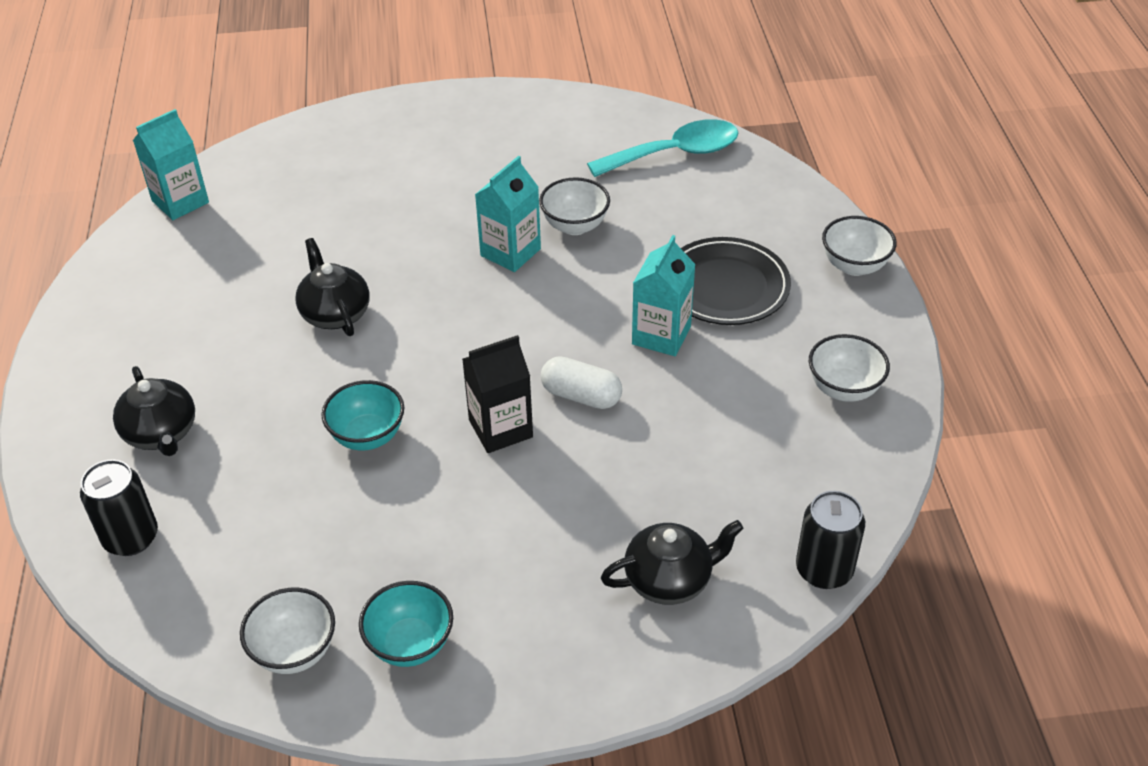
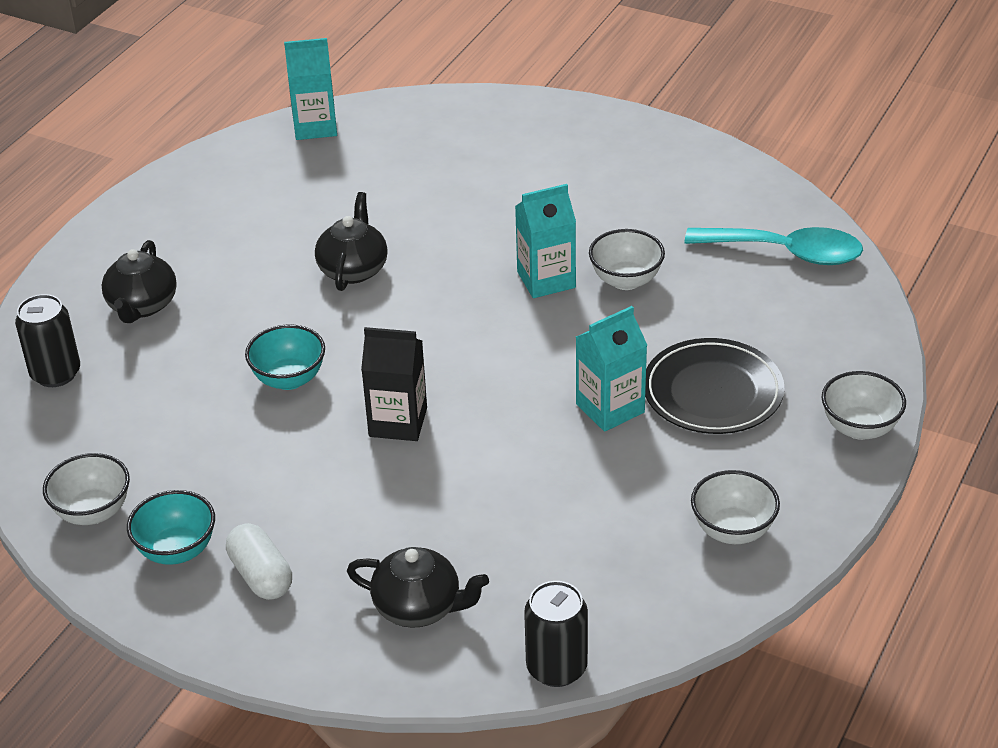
camera: 35 degrees right, 5 degrees down
white capsule [541,356,622,409] -> white capsule moved to [226,523,292,600]

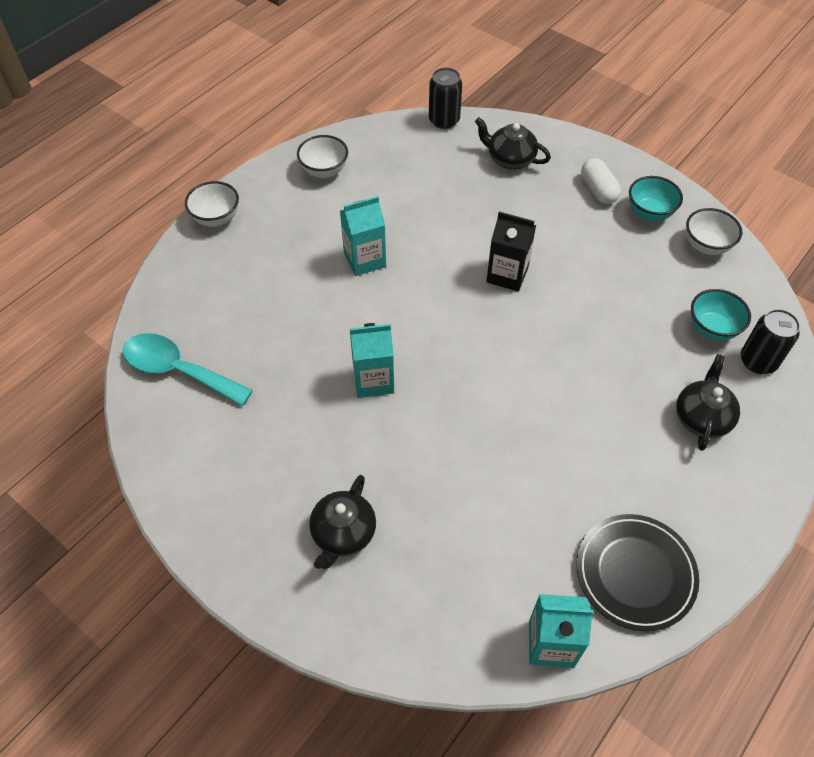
camera: 170 degrees left, 15 degrees up
turquoise bowl [245,324,325,390] -> turquoise bowl moved to [691,289,751,341]
black teapot [315,192,388,291] -> black teapot moved to [309,475,376,569]
white bowl [589,229,665,290] -> none
black plate [645,338,784,434] -> black plate moved to [577,514,699,631]

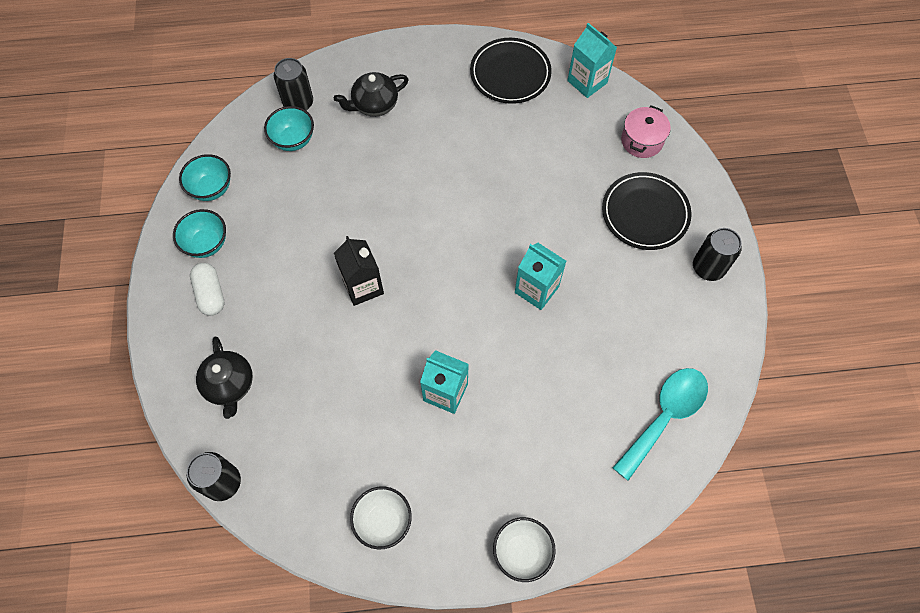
camera: 135 degrees left, 10 degrees up
turquoise spoon [123,333,253,406] -> turquoise spoon turned 120 degrees counterclockwise [613,368,708,481]
black teapot [309,475,376,569] -> black plate [602,172,691,250]
white capsule [581,158,621,204] -> white capsule turned 45 degrees counterclockwise [190,263,225,316]
white bowl [686,208,742,255] -> turquoise bowl [179,154,231,201]
none -> pink pot [621,105,671,158]
none -> black can [693,228,742,281]

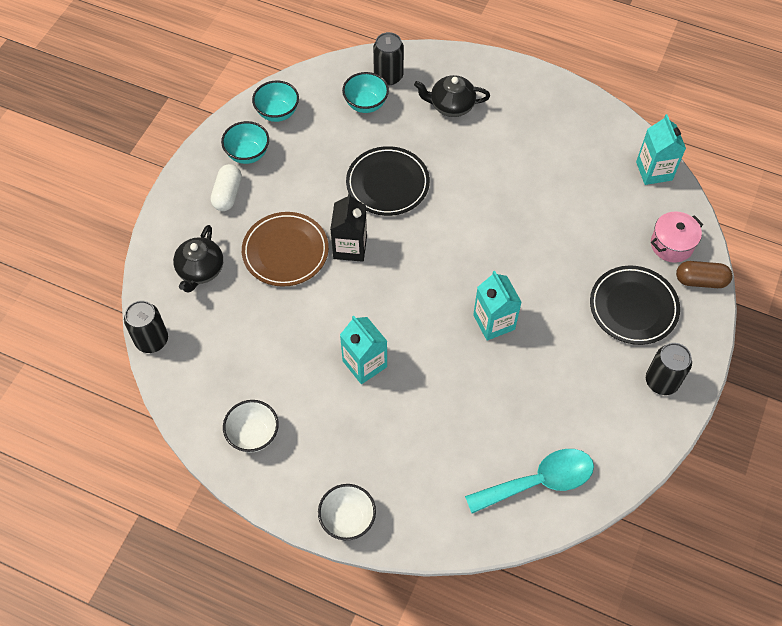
camera: 30 degrees right, 5 degrees down
black plate [470,38,552,104] -> black plate moved to [346,146,430,216]
none -> brown plate [242,212,329,287]
none -> brown capsule [676,261,732,288]

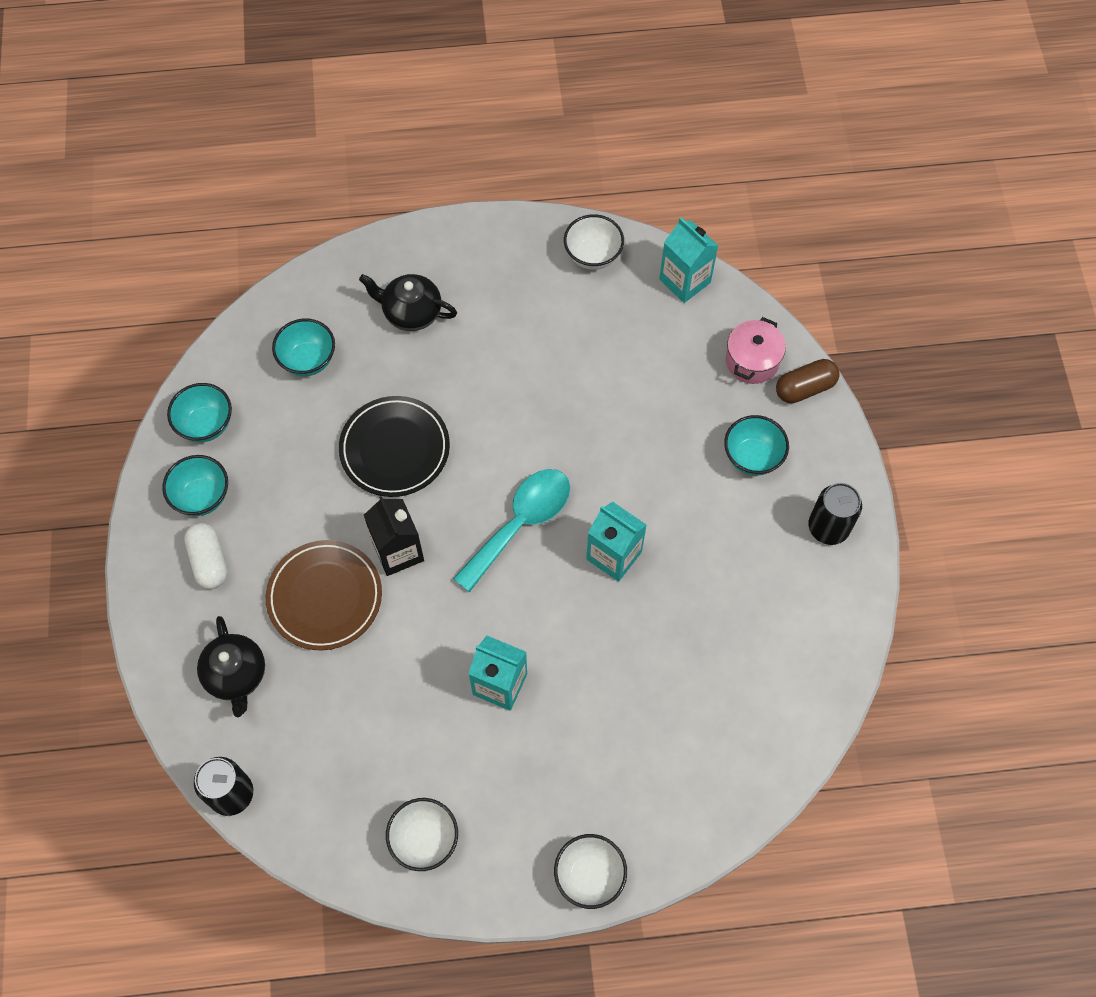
camera: 30 degrees left, 5 degrees up
black can [373,32,404,85] -> none
black teapot [414,75,490,117] -> black teapot turned 45 degrees clockwise [359,274,457,331]
turquoise spoon [465,449,594,514] -> turquoise spoon moved to [453,469,570,592]
black plate [590,266,680,345] -> turquoise bowl [724,415,789,476]
none -> white bowl [564,214,624,270]

